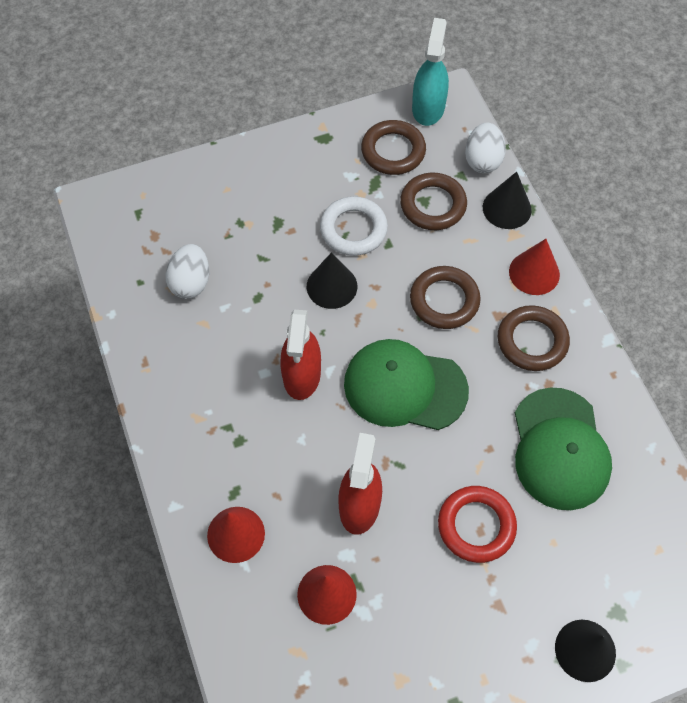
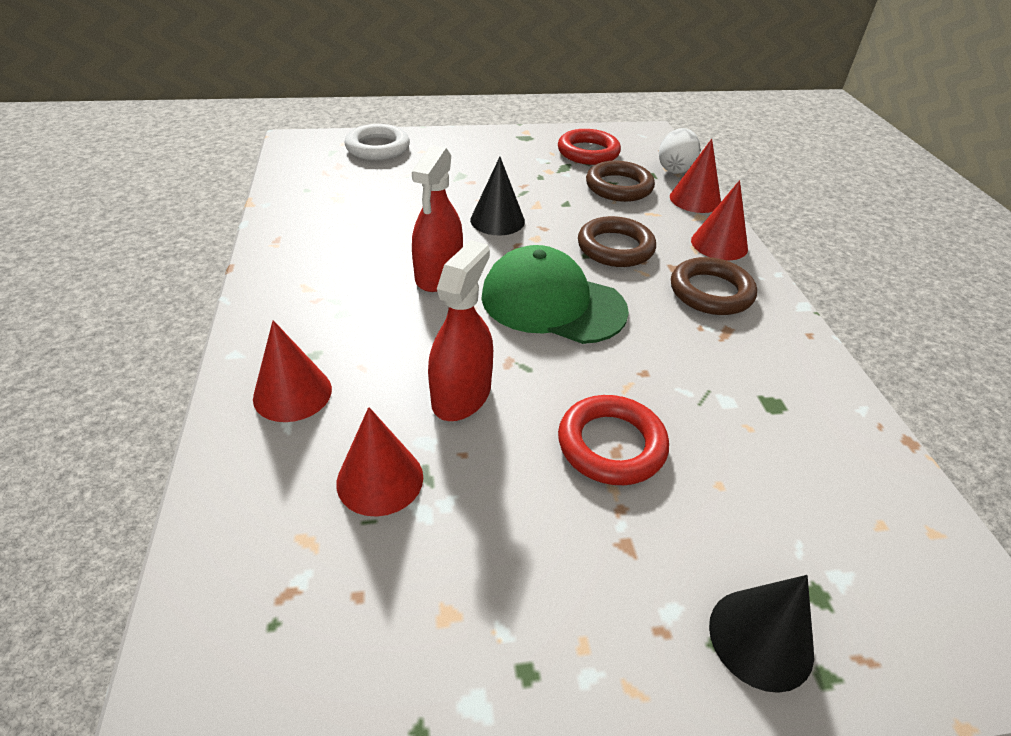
camera: 10 degrees right, 20 degrees down
white egg [166,244,209,299] -> none
white ring [320,196,388,256] -> white ring moved to [344,124,410,160]
brown ring [361,120,426,175] -> red ring [558,129,621,165]
turquoise spray bottle [412,18,449,126] -> none
black cone [483,172,532,229] -> red cone [670,139,721,213]
green cap [515,387,612,510] -> none

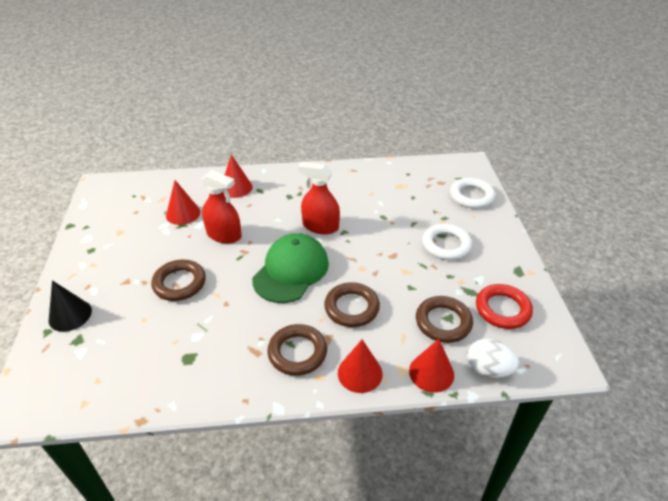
camera: 95 degrees right, 0 degrees up
black cone [470,157,525,235] -> none
red ring [558,395,669,485] -> brown ring [151,260,206,301]
none -> white ring [422,224,472,260]

